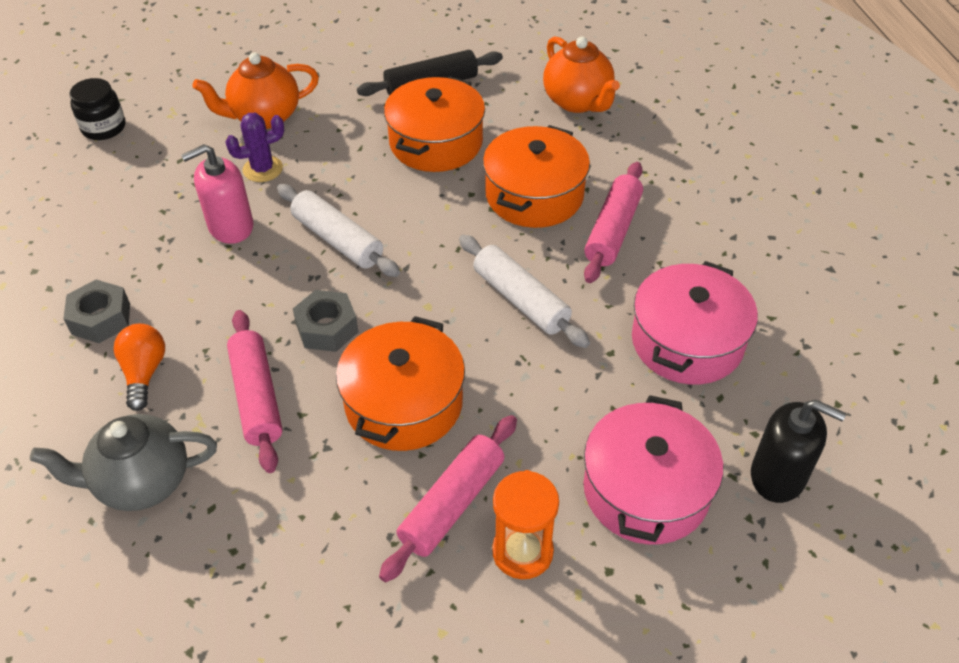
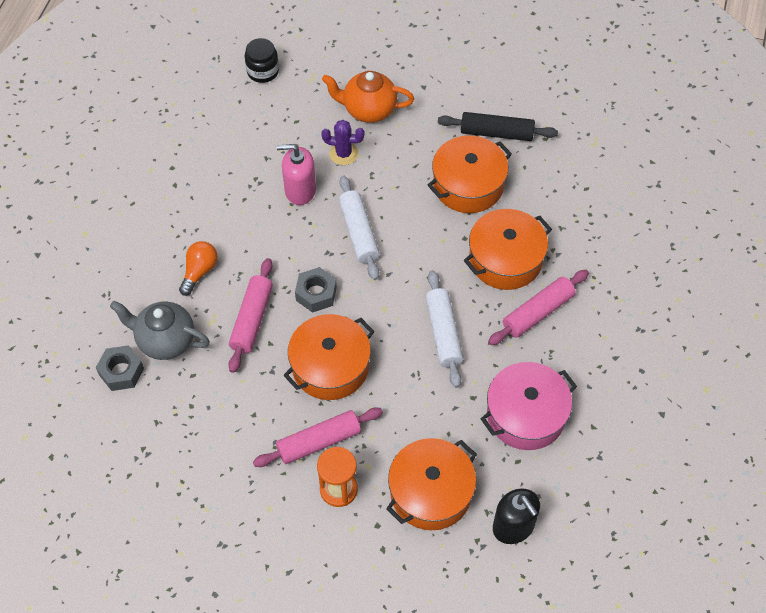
camera: 30 degrees right, 10 degrees up
grey nut [63,280,130,343] -> grey nut moved to [96,345,144,391]
orange teapot [543,36,620,113] -> none
pink pot [584,395,723,545] -> orange pot [386,438,477,530]

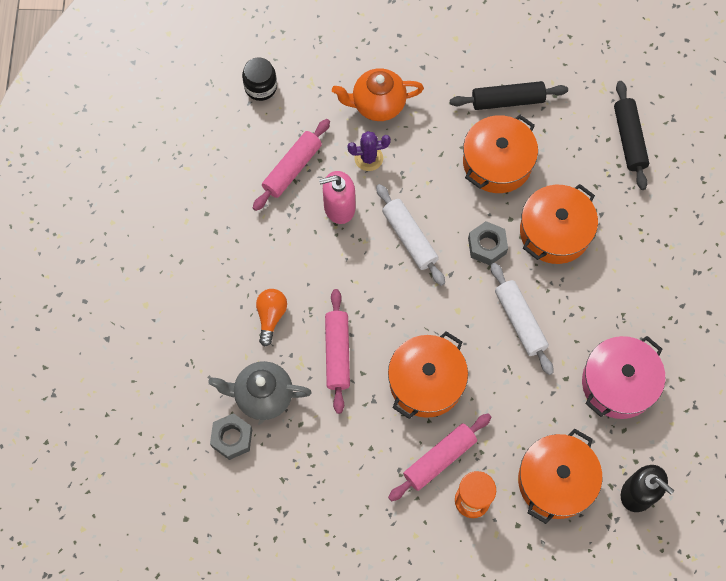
camera: 15 degrees left, 10 degrees up
grey nut [295,267,337,313] -> grey nut moved to [468,221,508,265]
pink rolling pin [488,270,589,345] -> pink rolling pin moved to [253,119,330,211]
none -> black rolling pin [614,81,649,190]

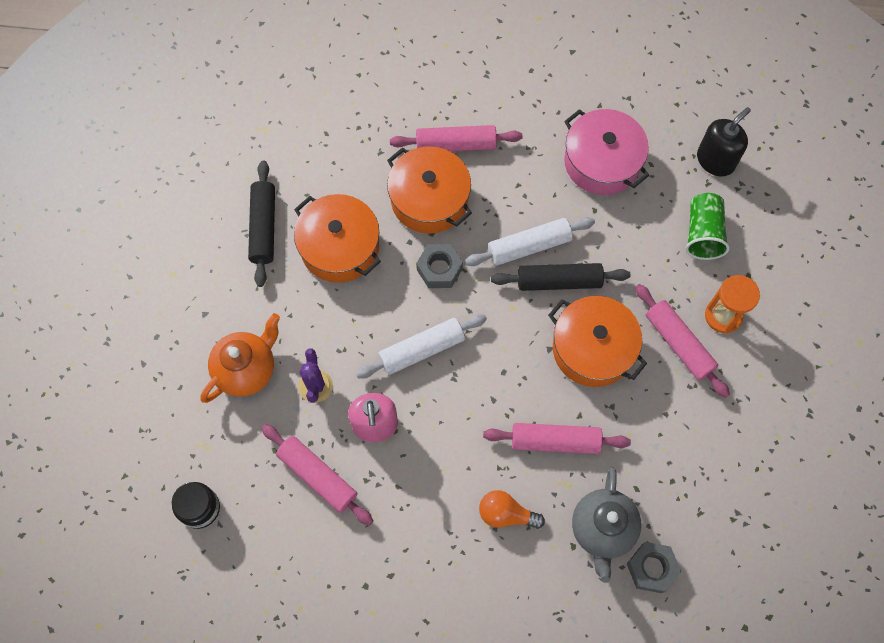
camera: 85 degrees left, 0 degrees up
orange teapot [332,68,424,121] -> orange teapot turned 135 degrees counterclockwise [200,313,280,403]
orange pot [518,429,602,524] -> green cup [685,193,730,260]
black rolling pin [614,81,649,190] -> black rolling pin moved to [491,263,630,291]
none -> pink rolling pin [390,125,522,151]

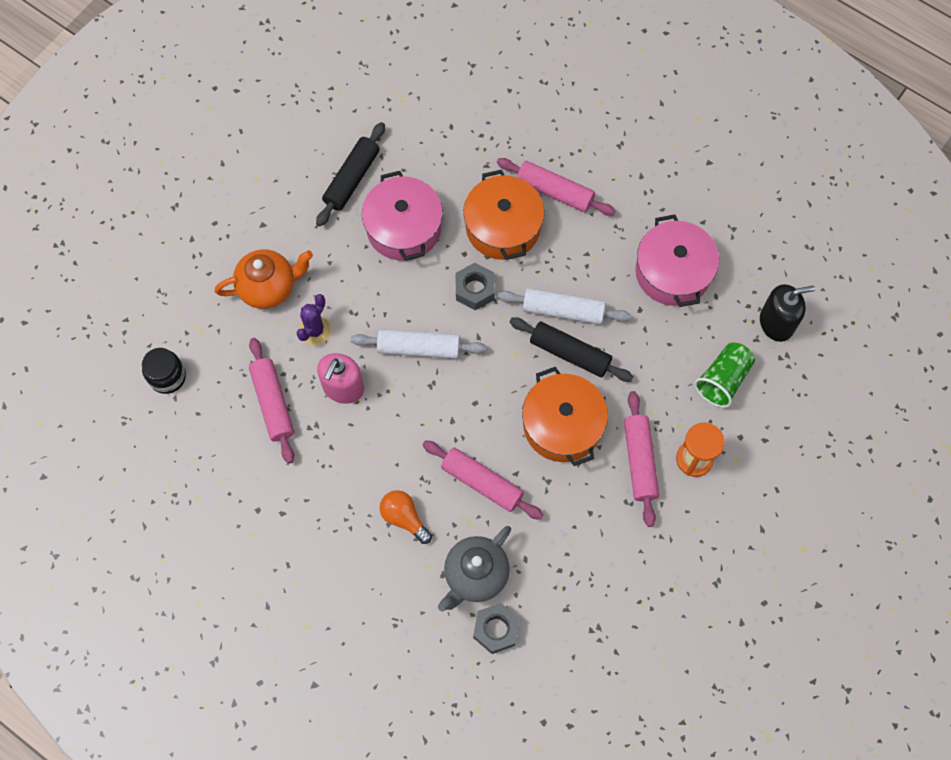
camera: 30 degrees right, 0 degrees up
orange pot [294,194,381,283] -> pink pot [362,171,443,261]

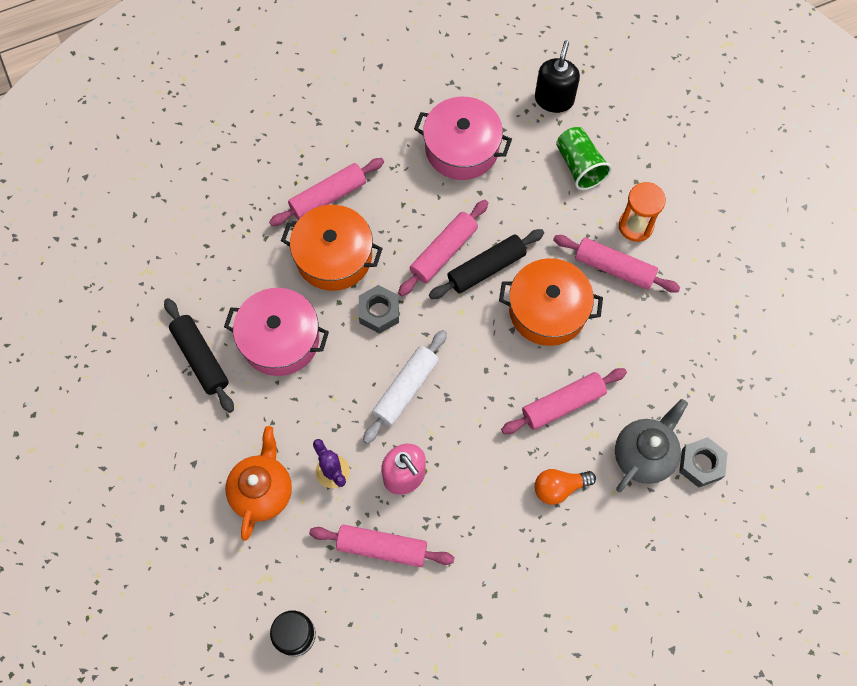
camera: 60 degrees left, 0 degrees up
grey teapot [438,526,511,612] -> grey teapot turned 120 degrees counterclockwise [615,399,688,492]
white rolling pin [497,288,631,324] -> pink rolling pin [398,200,488,296]

